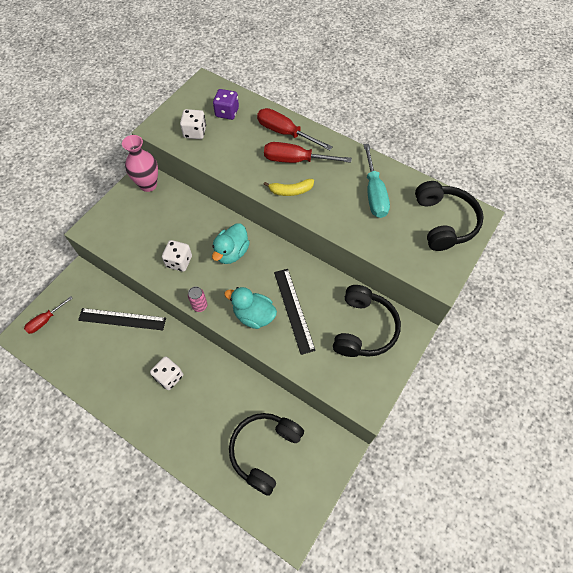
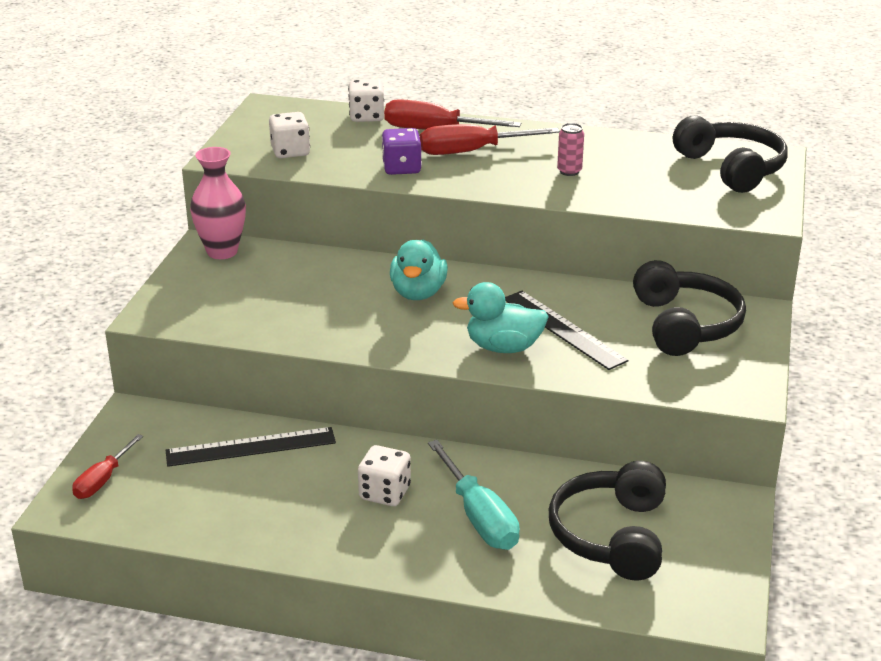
camera: 20 degrees left, 30 degrees down
white dice [162,240,192,272] -> white dice moved to [348,79,384,122]
pink can [188,286,207,312] -> pink can moved to [557,123,584,176]
purple dice [213,89,239,120] -> purple dice moved to [382,128,422,175]
yellow banana [263,179,314,196] -> none
turquoise screwdriver [364,144,390,218] -> turquoise screwdriver moved to [428,440,520,550]

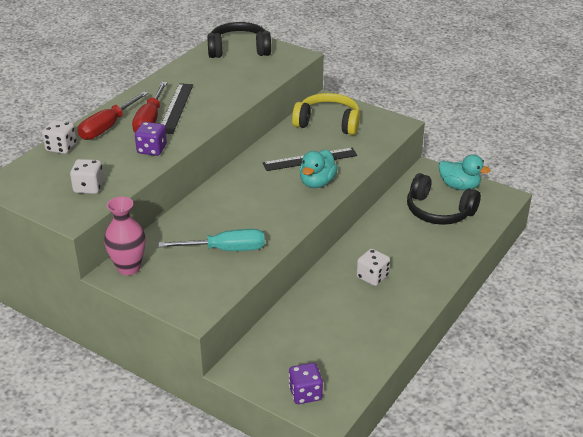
camera: 70 degrees left, 5 degrees up
red screwdriver [72,434,143,499] -> purple dice [289,363,323,404]
black ruler [165,427,336,467] -> black ruler moved to [161,83,193,134]
turquoise duck [390,240,448,300] -> turquoise duck moved to [439,154,490,190]
turquoise screwdriver [428,440,520,550] -> turquoise screwdriver moved to [158,229,265,251]
pink can [557,123,584,176] -> none
black headphones [633,260,746,356] -> yellow headphones [292,93,360,135]

